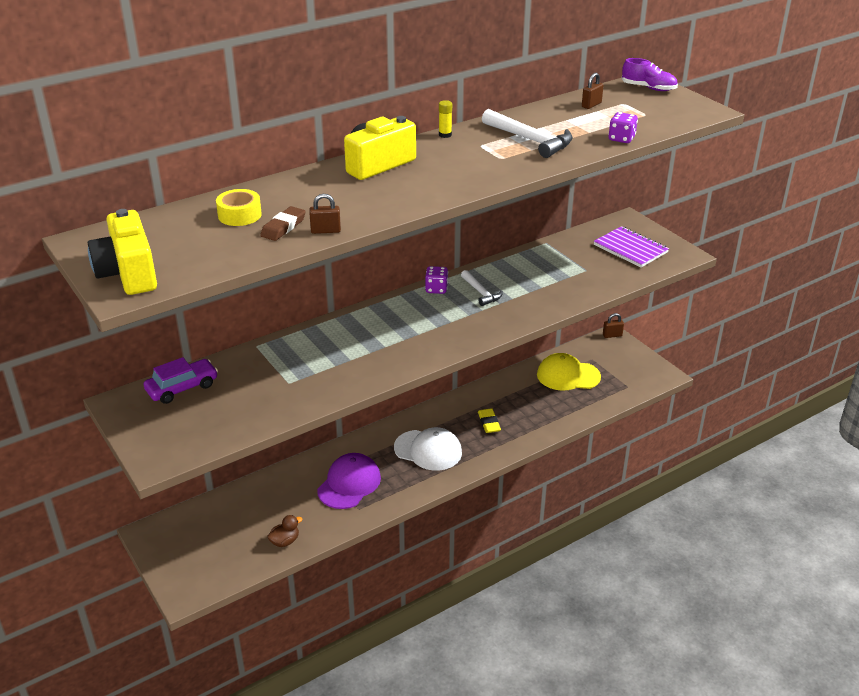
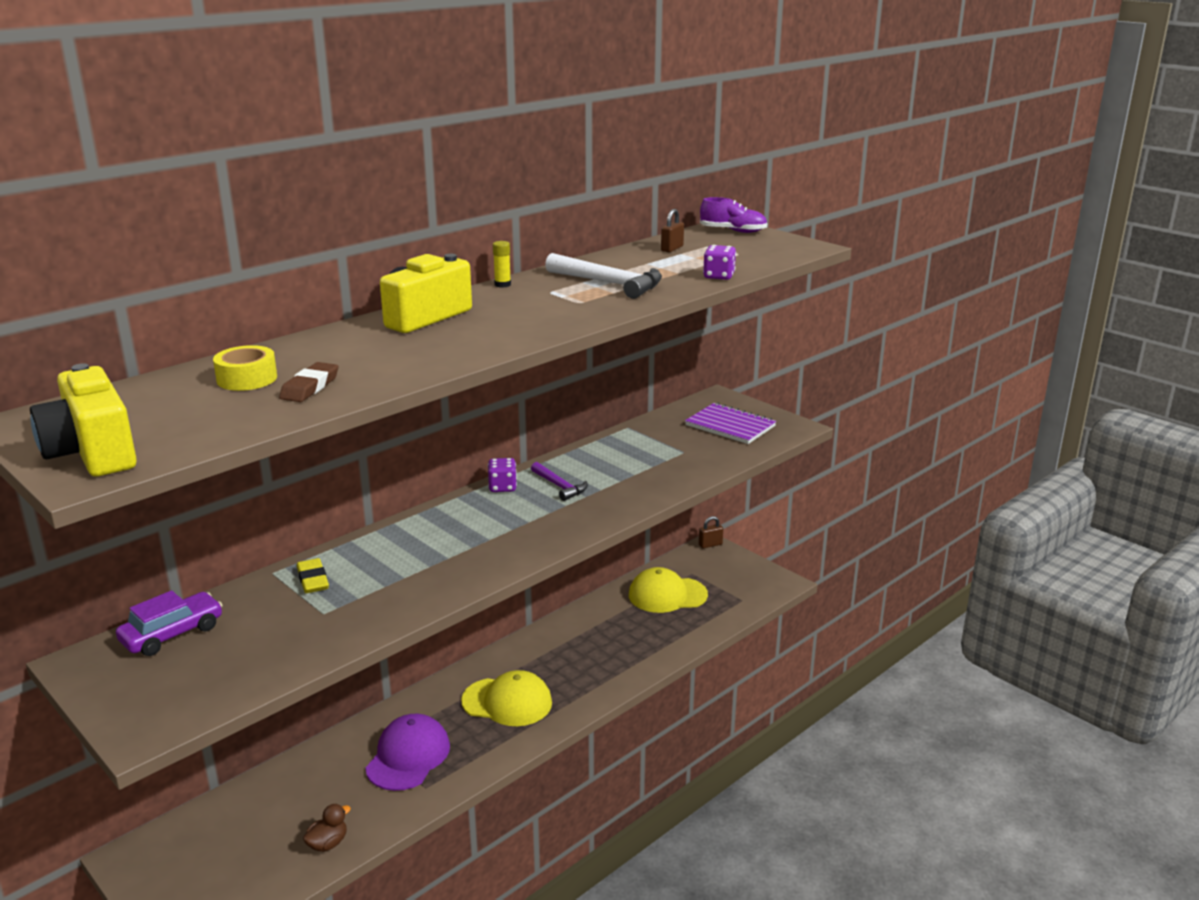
camera: 10 degrees left, 10 degrees down
brown padlock [309,194,341,234] -> none
white cap [394,427,462,471] -> yellow cap [461,670,552,726]
white hammer [461,270,503,306] -> purple hammer [531,462,588,501]
yellow eraser [478,408,501,433] -> yellow eraser moved to [297,558,329,593]

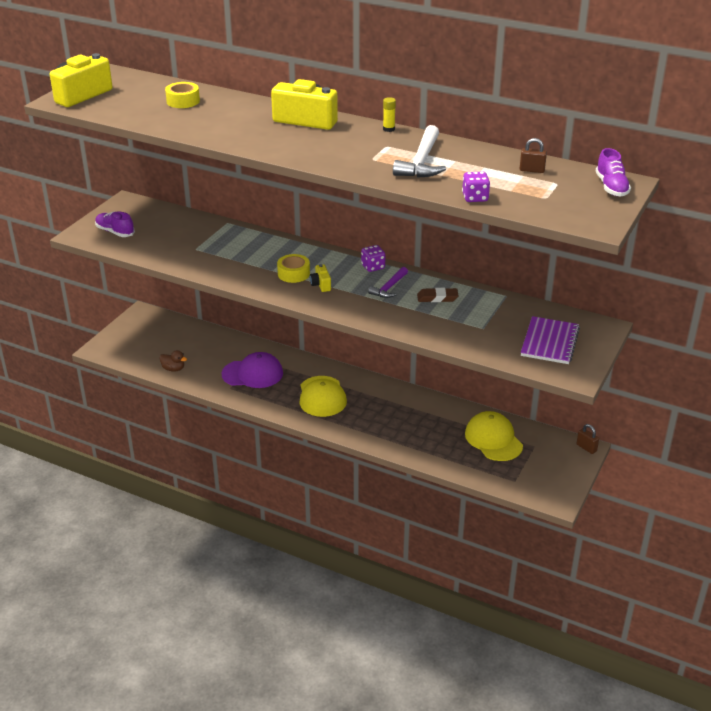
camera: 70 degrees right, 10 degrees up
purple car [116,590,223,656] -> none
brown eraser [279,362,338,402] -> brown eraser moved to [417,288,459,302]
yellow eraser [297,558,329,593] -> none
none -> purple shoe [95,212,135,237]
none -> yellow tape [277,254,310,283]
none -> yellow camera [310,264,331,292]

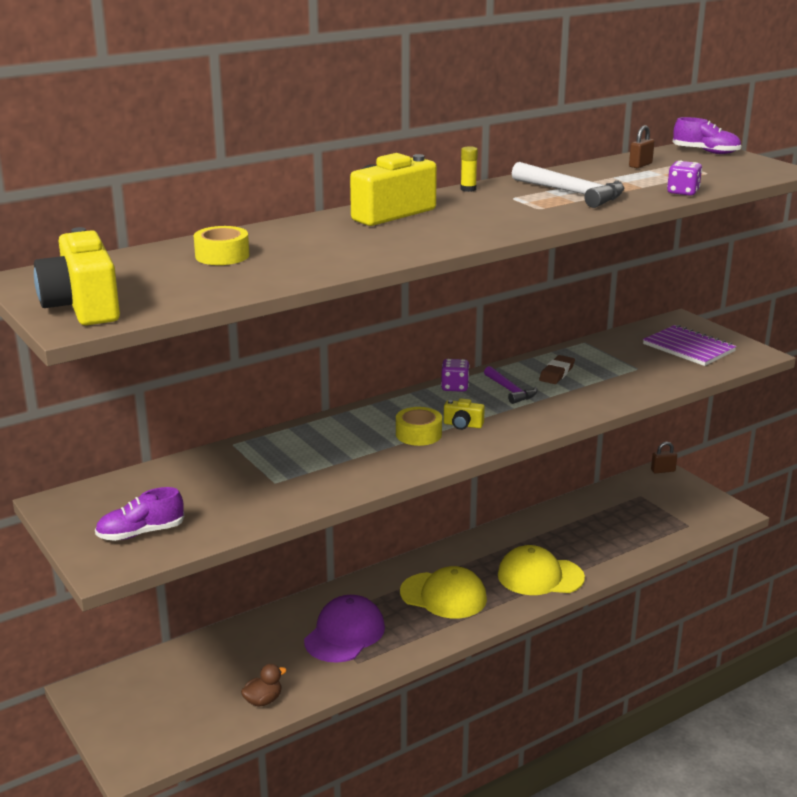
camera: 60 degrees left, 10 degrees down
yellow cap [465,411,523,461] -> yellow cap moved to [498,545,585,595]

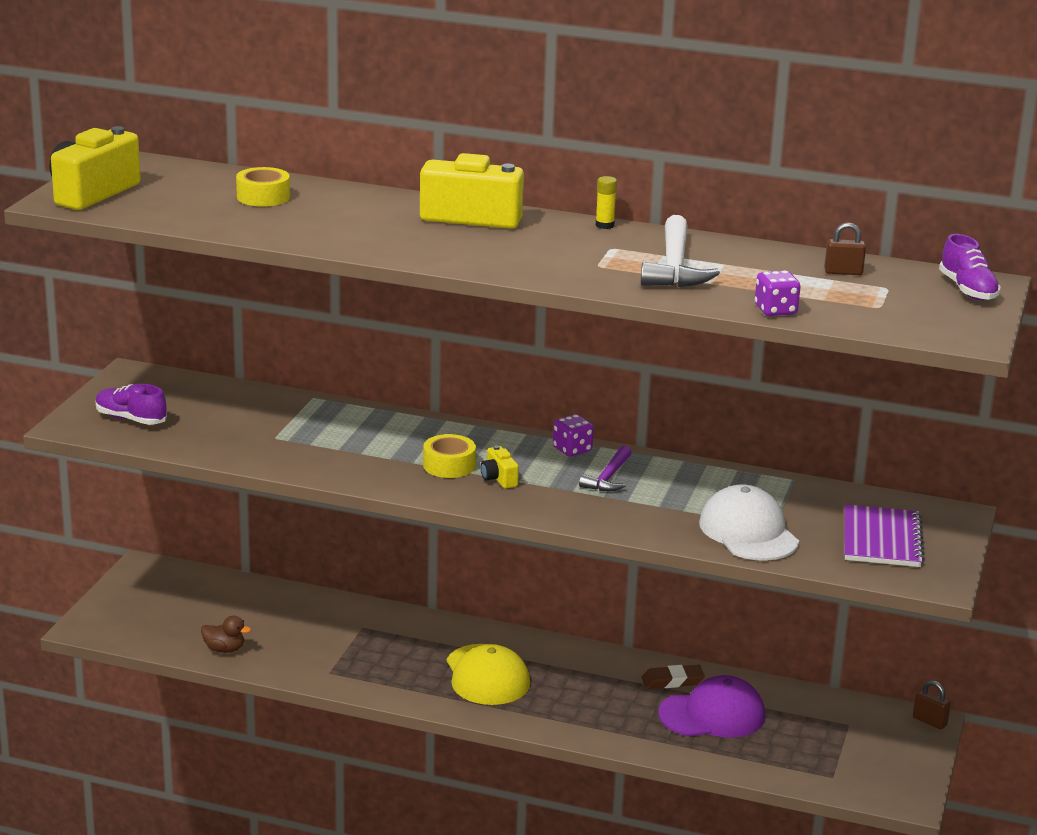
camera: 50 degrees right, 0 degrees up
purple cap [304,595,385,663] -> purple cap moved to [658,675,765,738]
yellow cap [498,545,585,595] -> none
brown eraser [539,355,575,384] -> brown eraser moved to [641,665,705,689]
none -> white cap [699,484,799,561]

